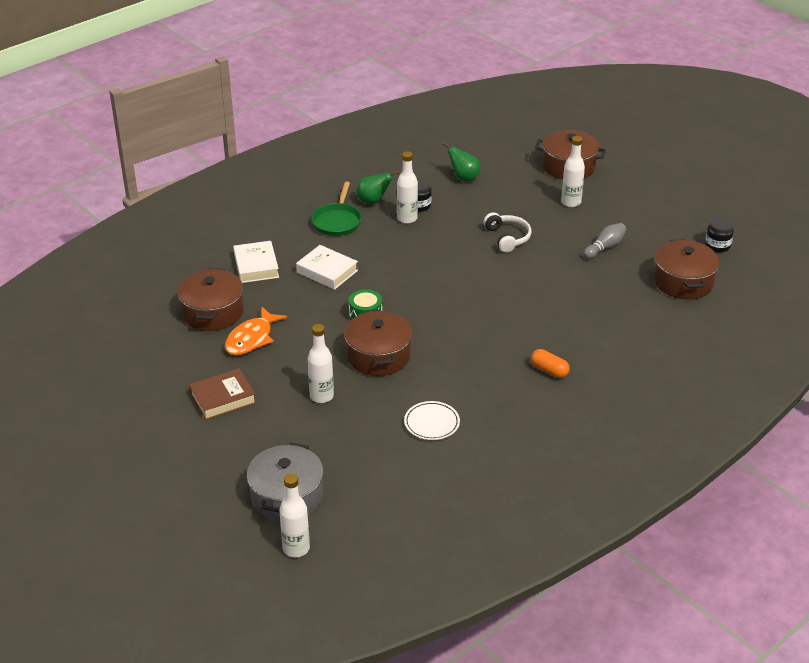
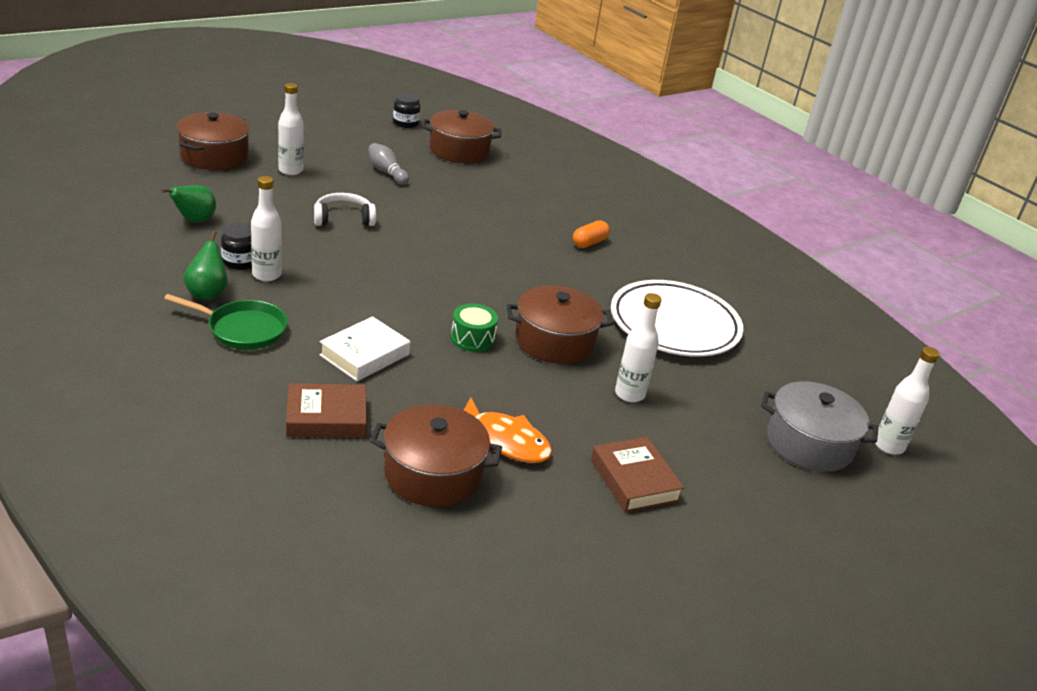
camera: 90 degrees left, 5 degrees down
white book [233,241,279,283] -> brown book [286,383,367,438]
white plate [404,401,460,440] -> white plate [611,280,743,357], size x2.10

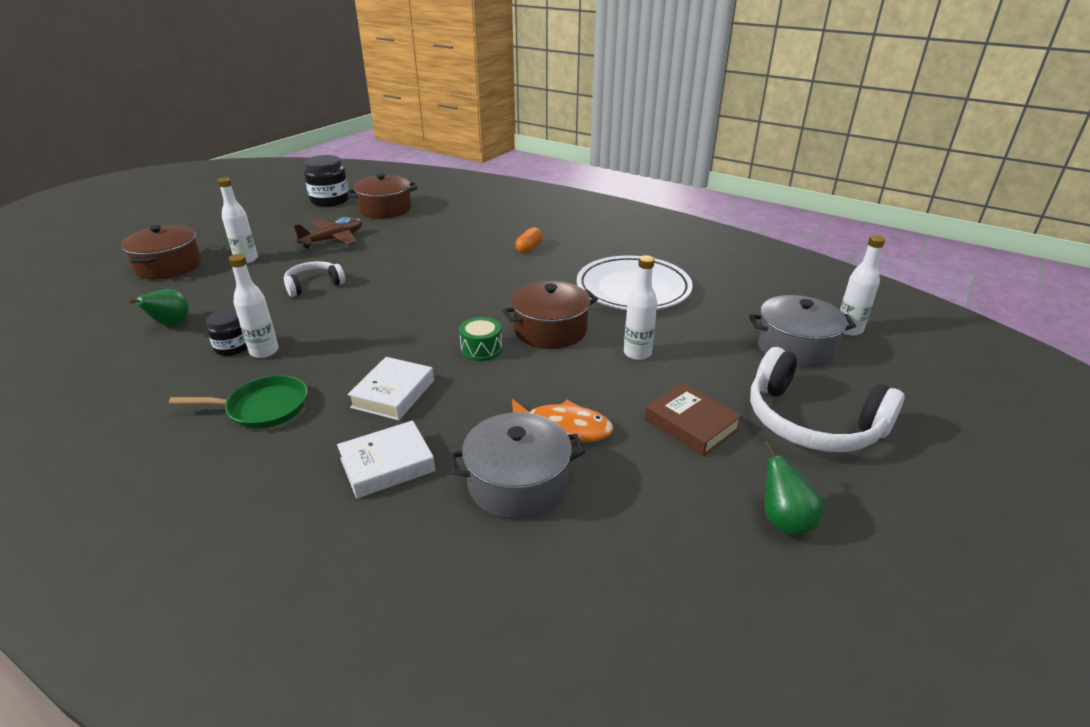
camera: 15 degrees left, 0 degrees up
green pear [184,231,228,300] -> green pear moved to [763,441,823,535]
brown book [286,383,367,438] -> white book [337,420,435,499]
grey bowling pin [368,143,409,185] -> brown plane [293,217,362,249]
brown pot [370,404,502,507] -> grey pot [449,412,585,519]
black jar [393,93,421,128] -> black jar [304,155,349,207], size x1.71
none -> white headphones [750,347,904,452]

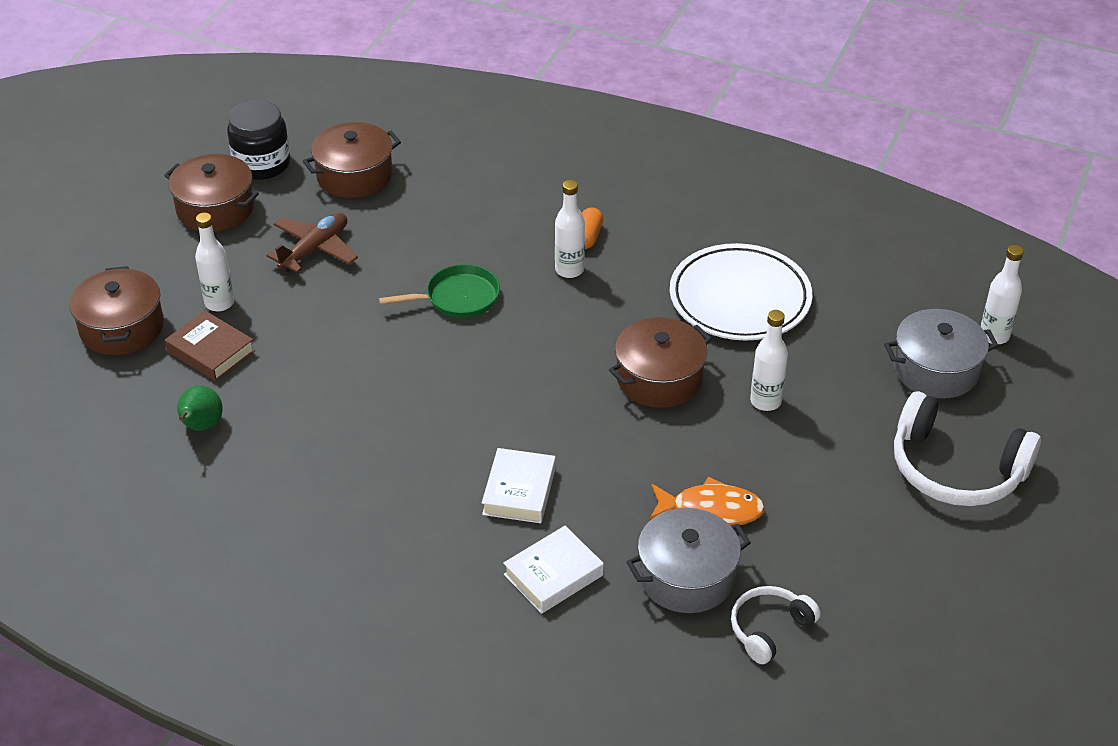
camera: 10 degrees left, 10 degrees up
green pan [169,375,307,429] -> green pan moved to [379,264,500,318]
black jar [206,309,247,356] -> none
white bottle [228,254,279,358] -> white bottle moved to [555,180,585,278]
white headphones [284,261,345,297] -> white headphones moved to [731,586,821,664]
green drum [459,317,502,361] -> none
brown book [645,383,742,456] -> brown book moved to [165,310,255,382]
green pear [763,441,823,535] -> none
none -> brown pot [164,154,259,232]

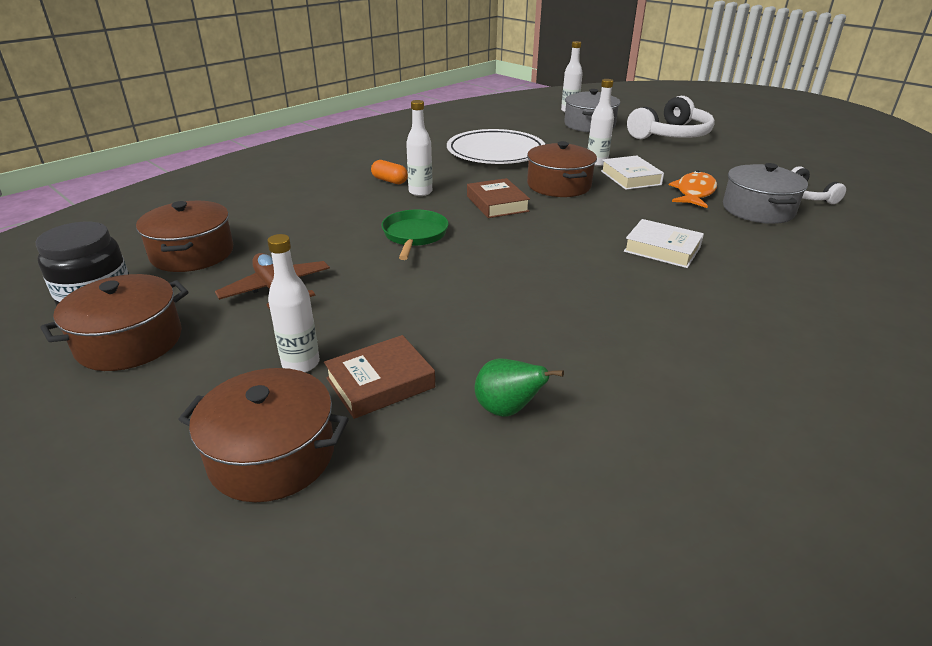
camera: 70 degrees left, 10 degrees down
white book [503,526,604,614] -> white book moved to [601,156,664,190]
none -> brown book [467,178,530,218]

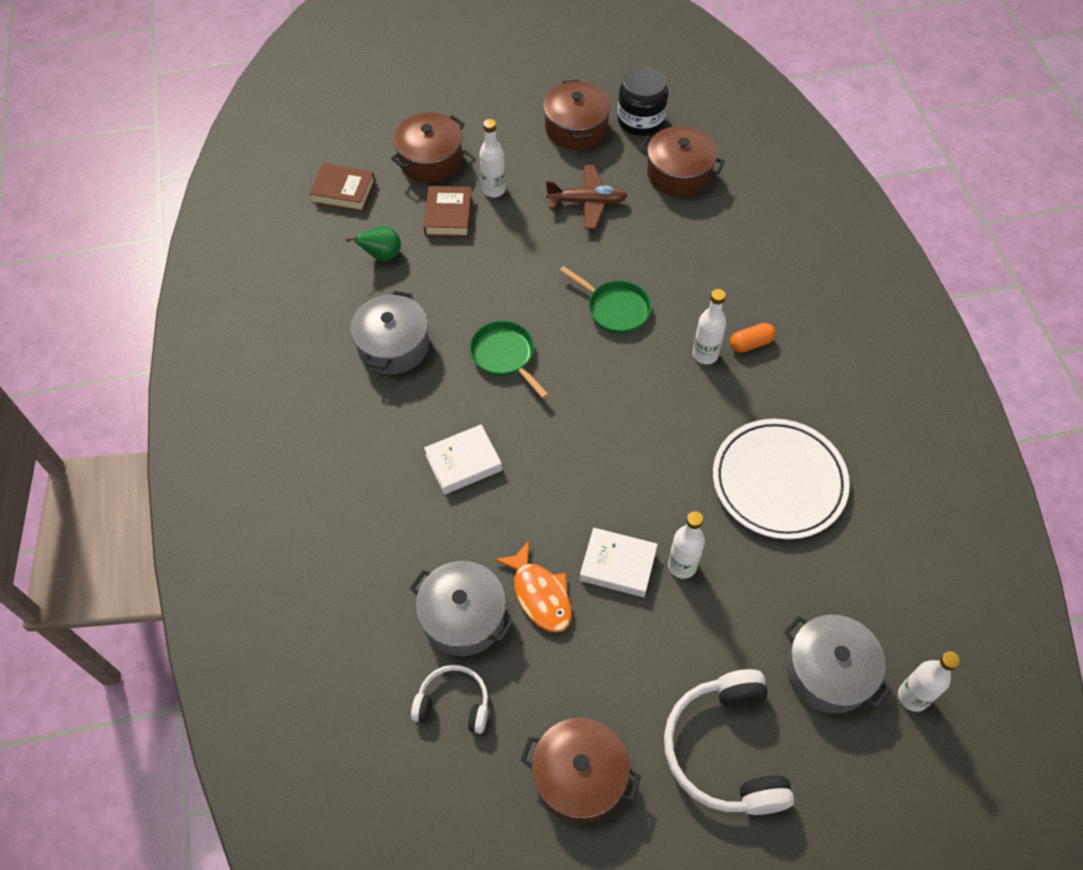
camera: 125 degrees right, 25 degrees up
brown book [467,178,530,218] -> brown book moved to [309,163,375,212]
brown pot [527,141,597,197] -> brown pot moved to [520,718,641,823]
none -> grey pot [350,291,429,374]
none -> green pan [470,321,549,398]

